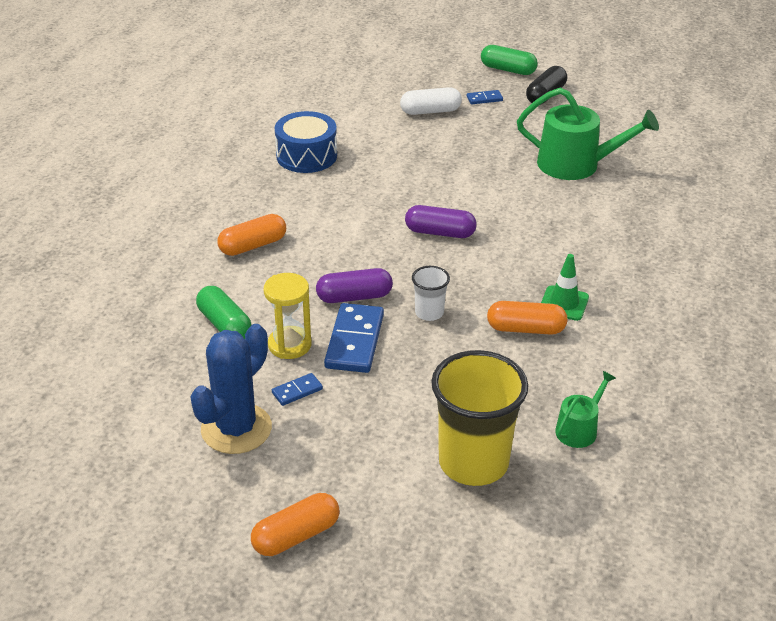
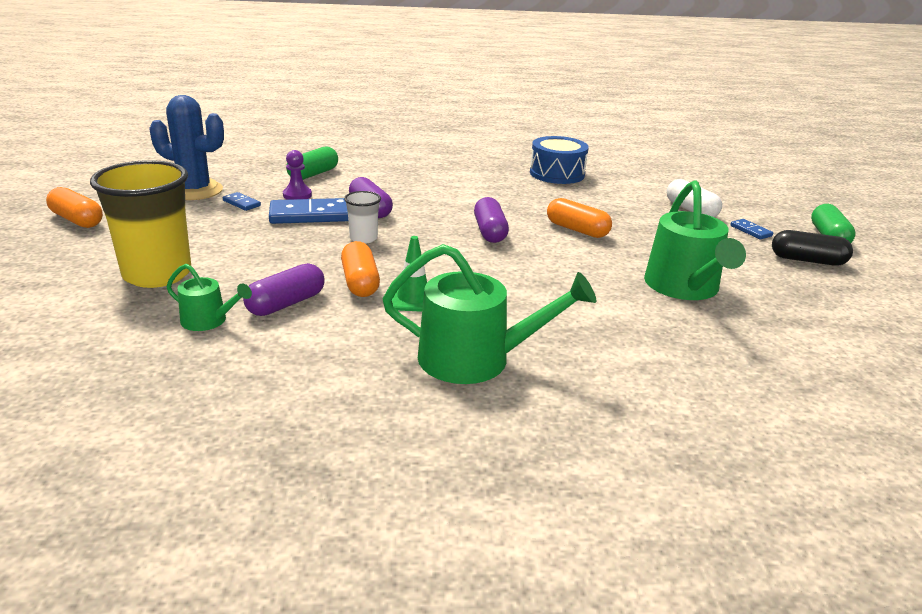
camera: 70 degrees right, 10 degrees down
orange capsule [217,214,286,256] -> orange capsule moved to [547,198,612,238]
yellow hourglass [263,273,312,359] -> purple pawn [283,150,312,200]
none -> purple capsule [243,263,325,316]
none -> green watering can [383,244,597,384]

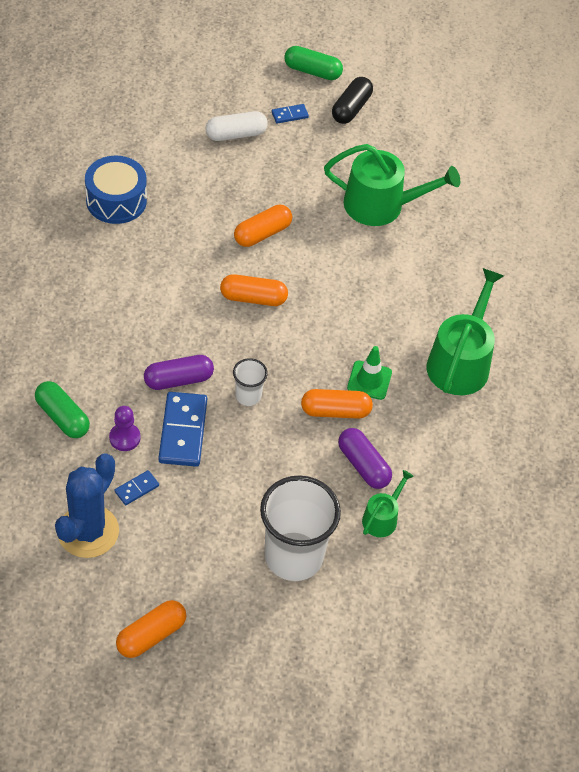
camera: 80 degrees left, 25 degrees up
yellow cup [90,160,191,288] -> white cup [260,475,341,581]
purple capsule [474,197,509,243] -> orange capsule [220,274,288,306]

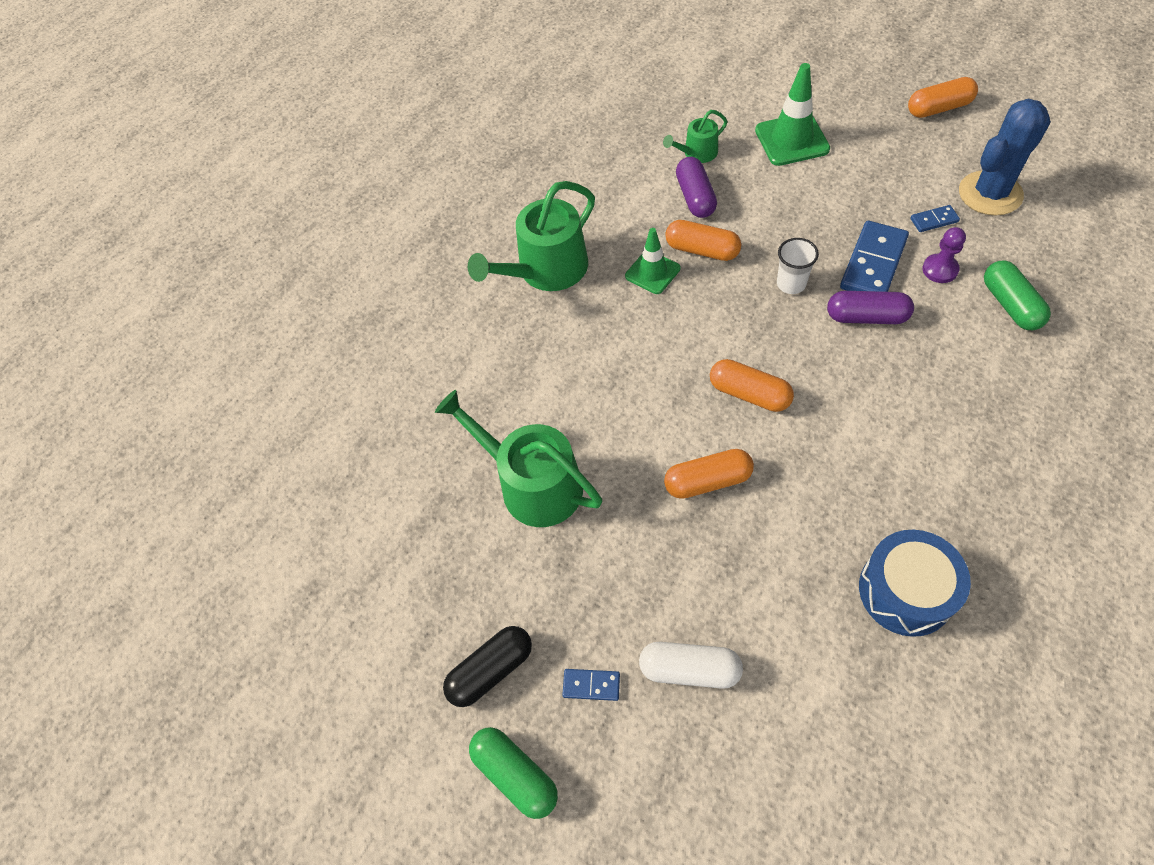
camera: 145 degrees left, 5 degrees up
white cup [260,475,341,581] -> green traffic cone [755,63,830,166]

